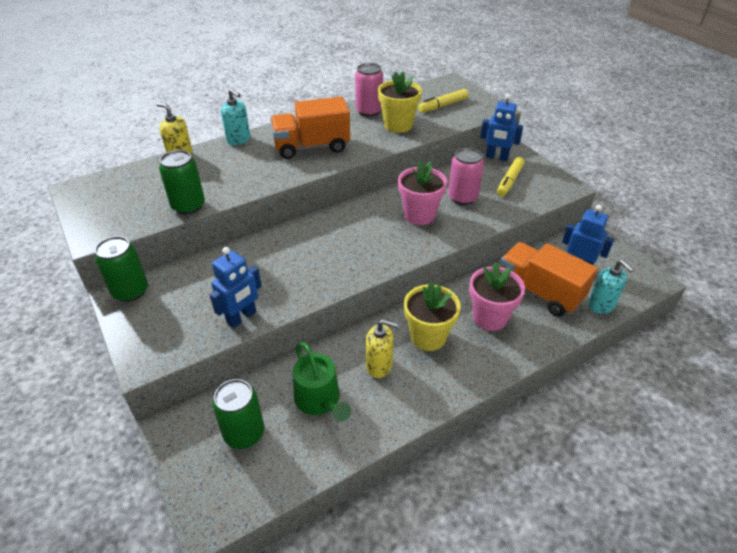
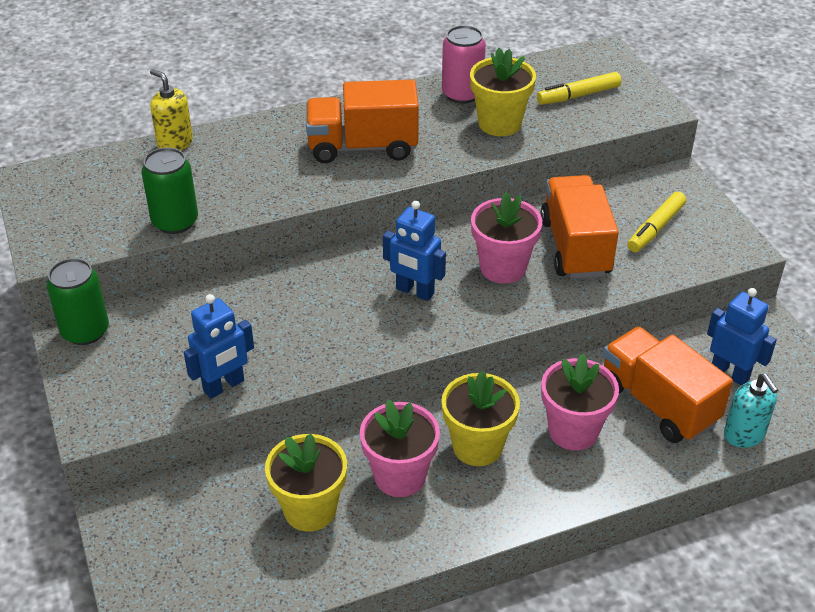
camera: 10 degrees right, 0 degrees up
green can [212,379,264,449] -> none
turquoise soap dispenser [221,89,250,145] -> none
green watering can [293,342,351,422] -> yellow flower pot [265,433,347,532]
yellow soap dispenser [366,320,398,378] -> pink flower pot [360,400,440,497]
pink can [448,148,484,205] -> orange truck [540,175,619,279]
blue robot [480,94,523,161] -> blue robot moved to [383,201,446,301]

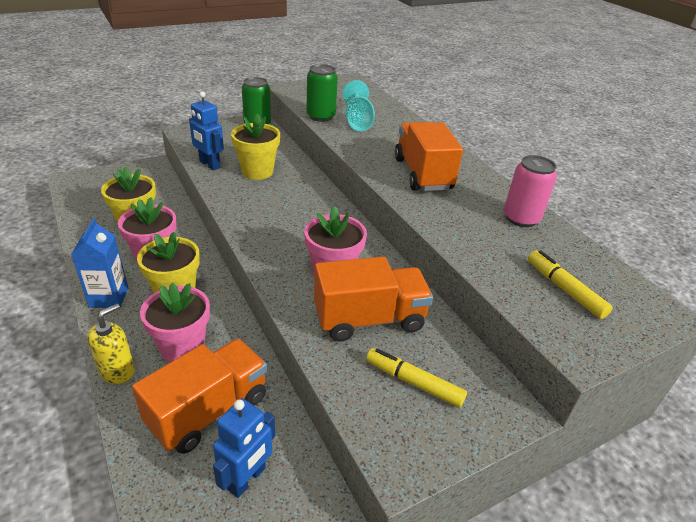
camera: 80 degrees right, 5 degrees down
yellow soap dispenser [150,69,193,151] -> yellow soap dispenser moved to [87,304,135,384]
blue robot [383,201,446,301] -> none
yellow flower pot [470,48,536,136] -> yellow flower pot moved to [231,113,280,180]
turquoise soap dispenser [724,374,778,448] -> none
none -> blue carton [71,218,128,308]
none -> turquoise goblet [343,80,375,131]

